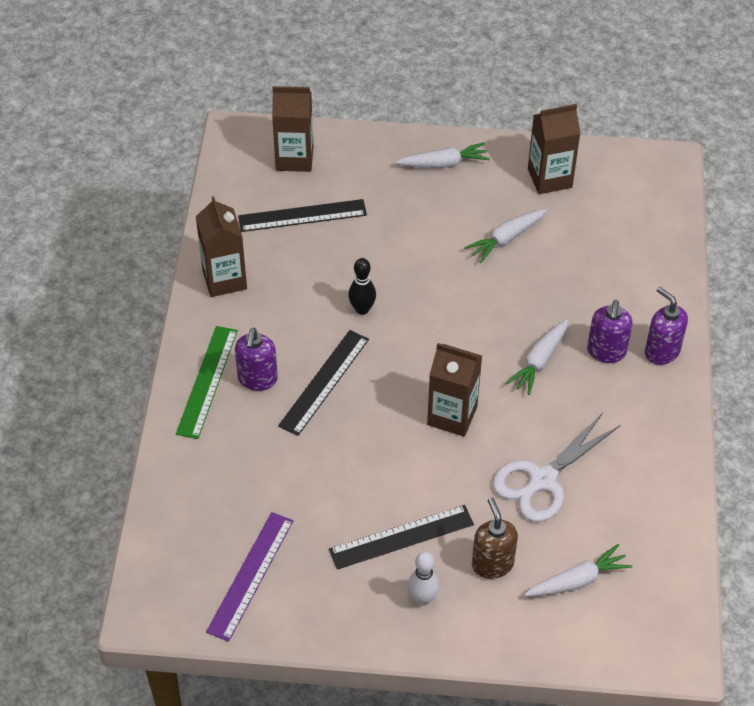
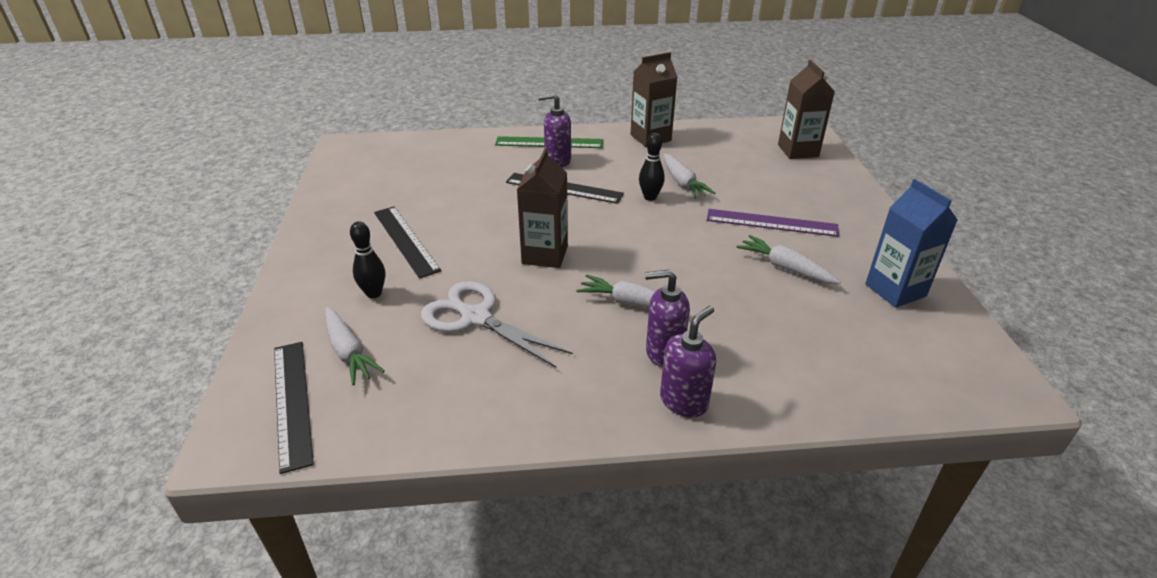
camera: 80 degrees right, 15 degrees down
purple ruler [206,512,293,642] -> purple ruler moved to [707,209,839,237]
black ruler [238,199,367,232] -> black ruler moved to [274,342,314,474]
white carrot [395,142,490,168] -> white carrot moved to [663,154,715,198]
white bowling pin [408,552,439,606] -> none
brown soap dispenser [472,497,518,579] -> black bowling pin [350,221,385,298]
brown carton [528,104,581,194] -> blue carton [865,179,958,308]

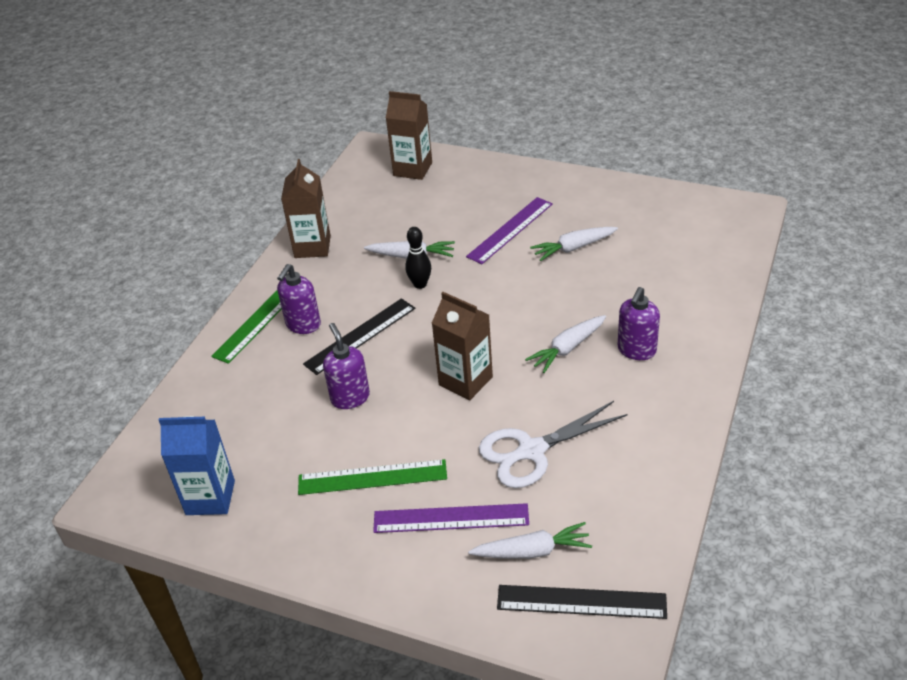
camera: 60 degrees left, 5 degrees up
black bowling pin [350,221,385,298] -> purple ruler [373,503,529,533]
black ruler [374,207,441,278] -> green ruler [298,459,447,495]
purple soap dispenser [660,306,716,417] -> purple soap dispenser moved to [323,323,370,409]
blue carton [865,179,958,308] -> blue carton moved to [159,416,235,515]

